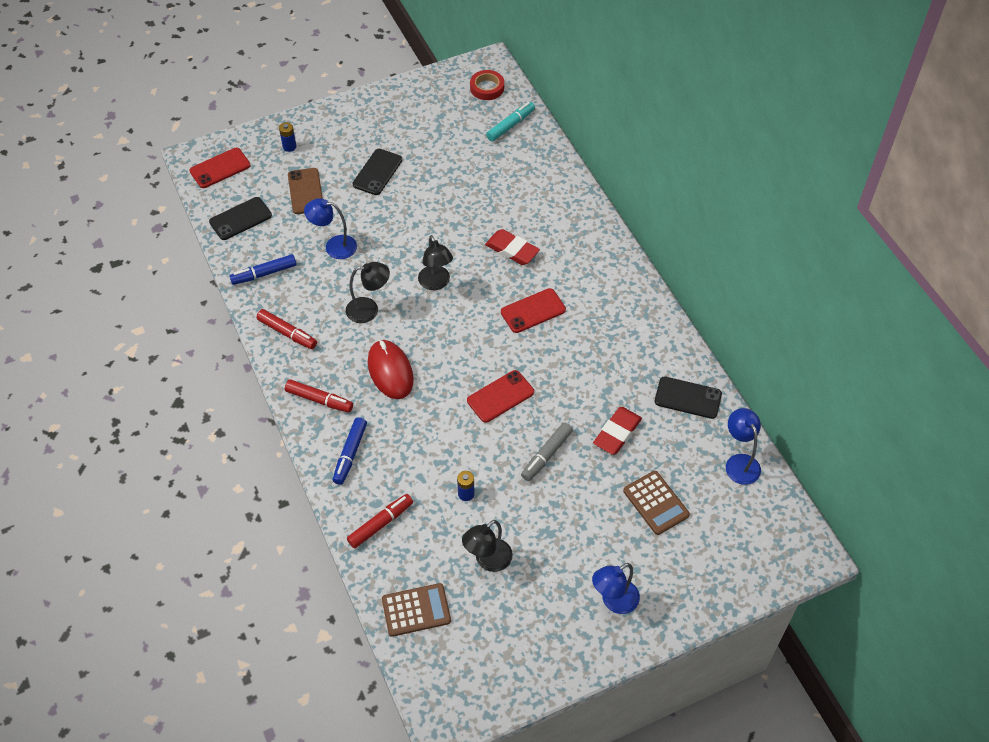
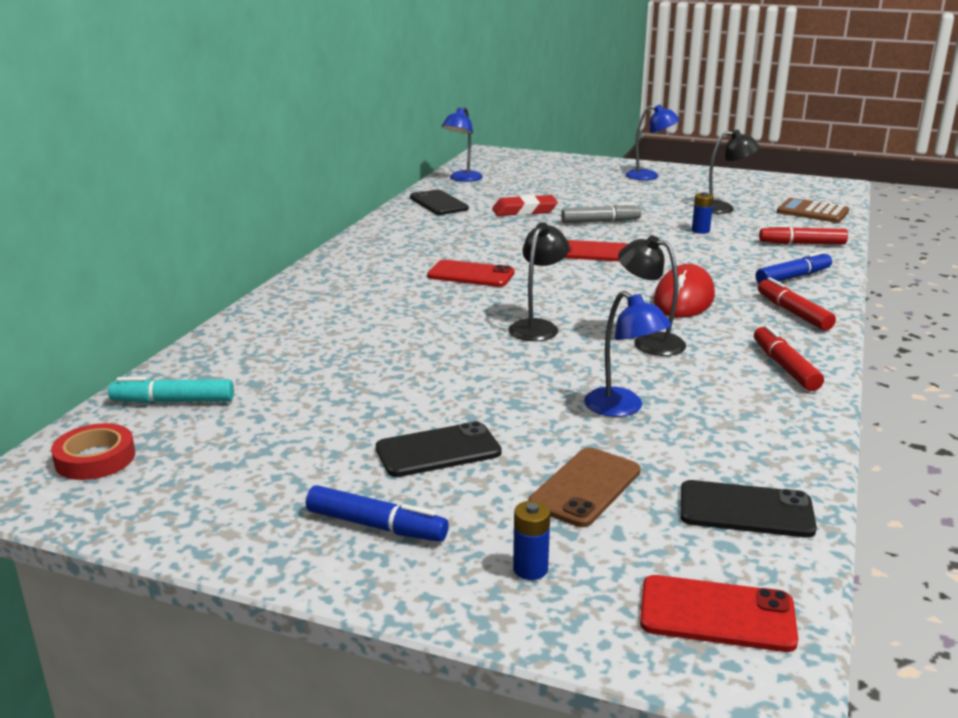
camera: 135 degrees left, 30 degrees down
blue marker [229,254,297,285] -> blue marker moved to [306,485,449,542]
red eraser [485,229,540,265] -> none
brown calculator [623,471,690,535] -> none

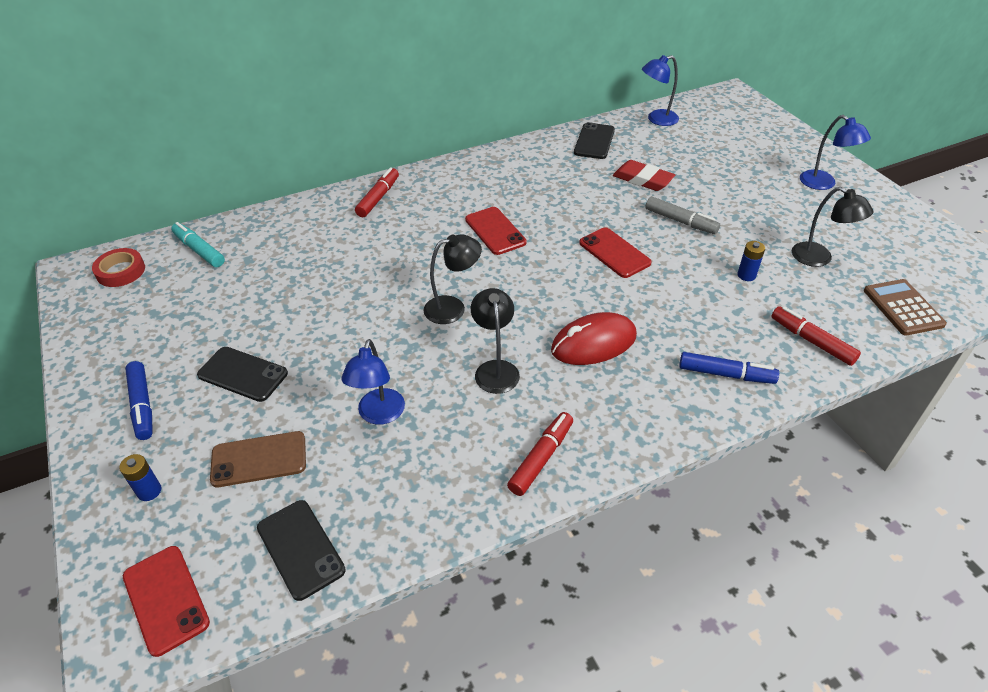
camera: 45 degrees right, 20 degrees up
red marker [758,277,836,330] -> red marker moved to [355,168,399,217]

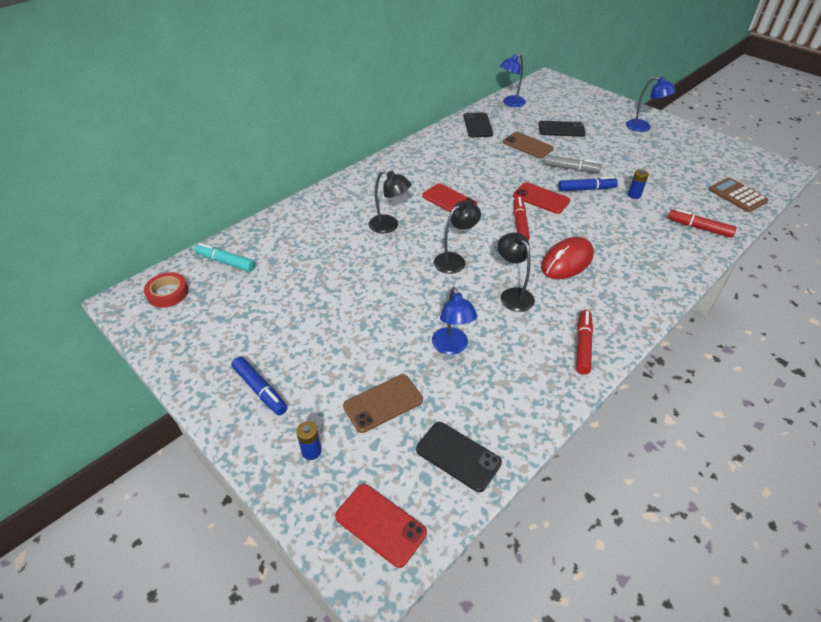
camera: 20 degrees left, 0 degrees up
black phone [197,347,288,402] -> black phone moved to [538,121,586,137]
red marker [355,168,399,217] -> red marker moved to [513,197,530,241]
red eraser [613,160,675,191] -> brown phone [503,132,554,158]
blue marker [679,352,779,384] -> blue marker moved to [558,177,618,191]
black lamp [792,187,873,267] -> black lamp moved to [369,170,411,233]

